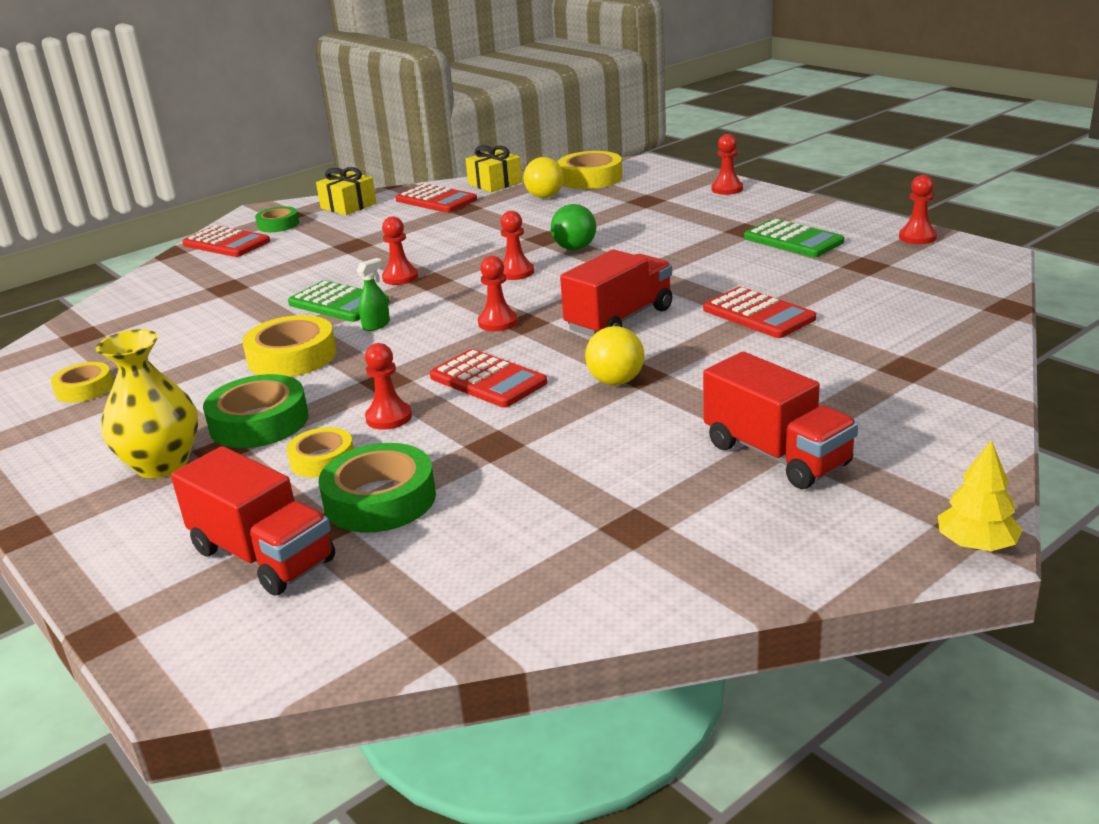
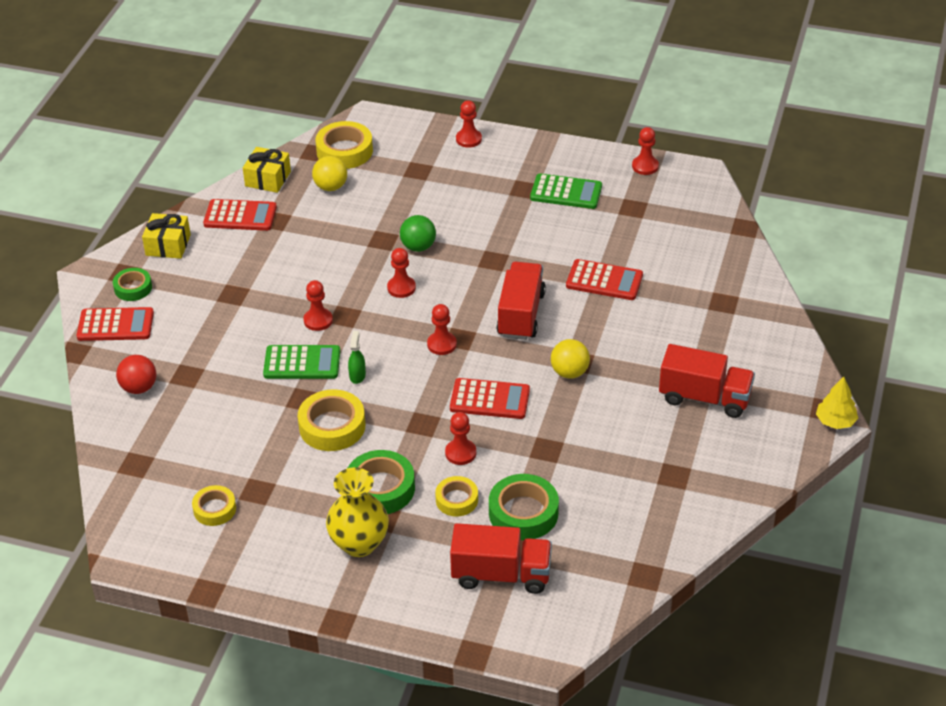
camera: 35 degrees left, 15 degrees up
none -> red ball [116,355,156,394]

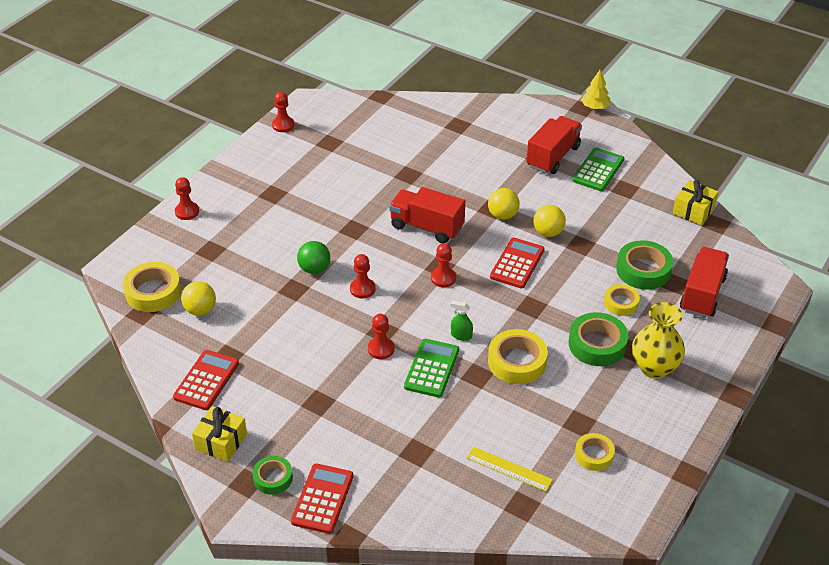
camera: 75 degrees left, 0 degrees up
red ball [116,355,156,394] -> none
yellow gift [243,147,291,193] -> yellow gift moved to [673,180,718,225]
red pawn [445,412,476,465] -> none
green calculator [530,173,602,209] -> green calculator moved to [572,148,624,191]
red calculator [566,259,643,300] -> none
none -> yellow ruler [467,447,553,491]
none -> yellow ball [533,205,566,237]

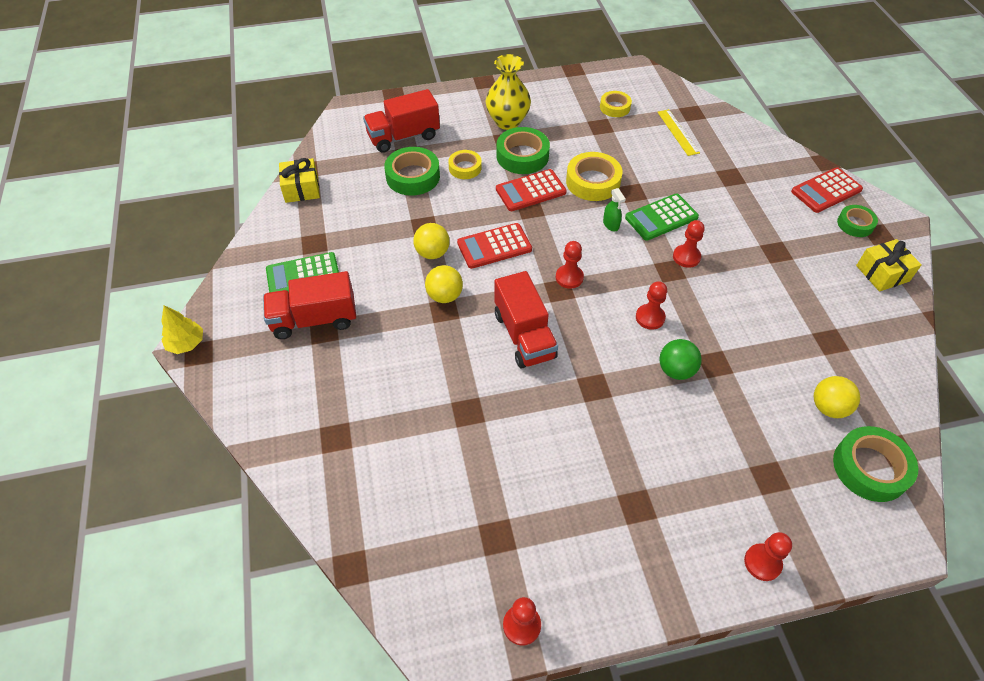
camera: 135 degrees left, 10 degrees up
yellow tape [123,262,181,312] -> green tape [833,426,918,502]
red calculator [173,350,239,410] -> red calculator moved to [496,169,567,211]

